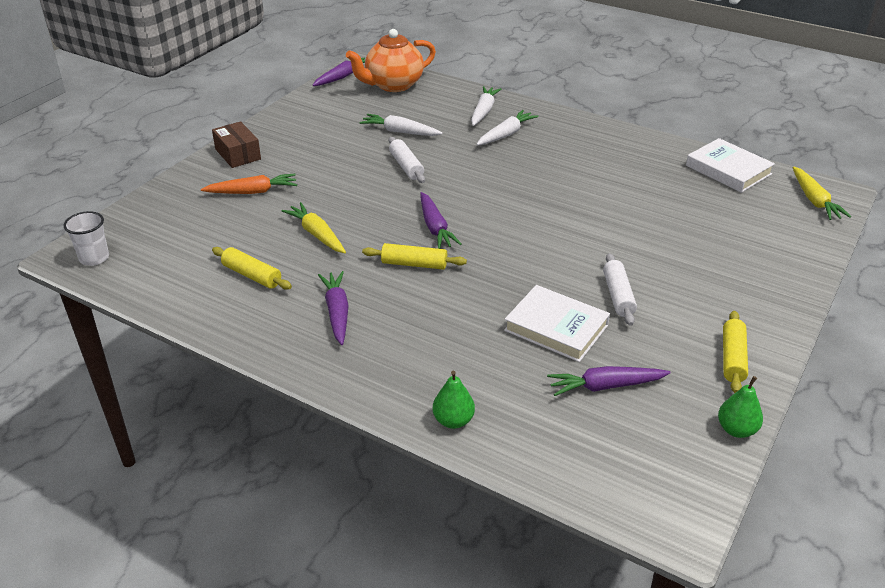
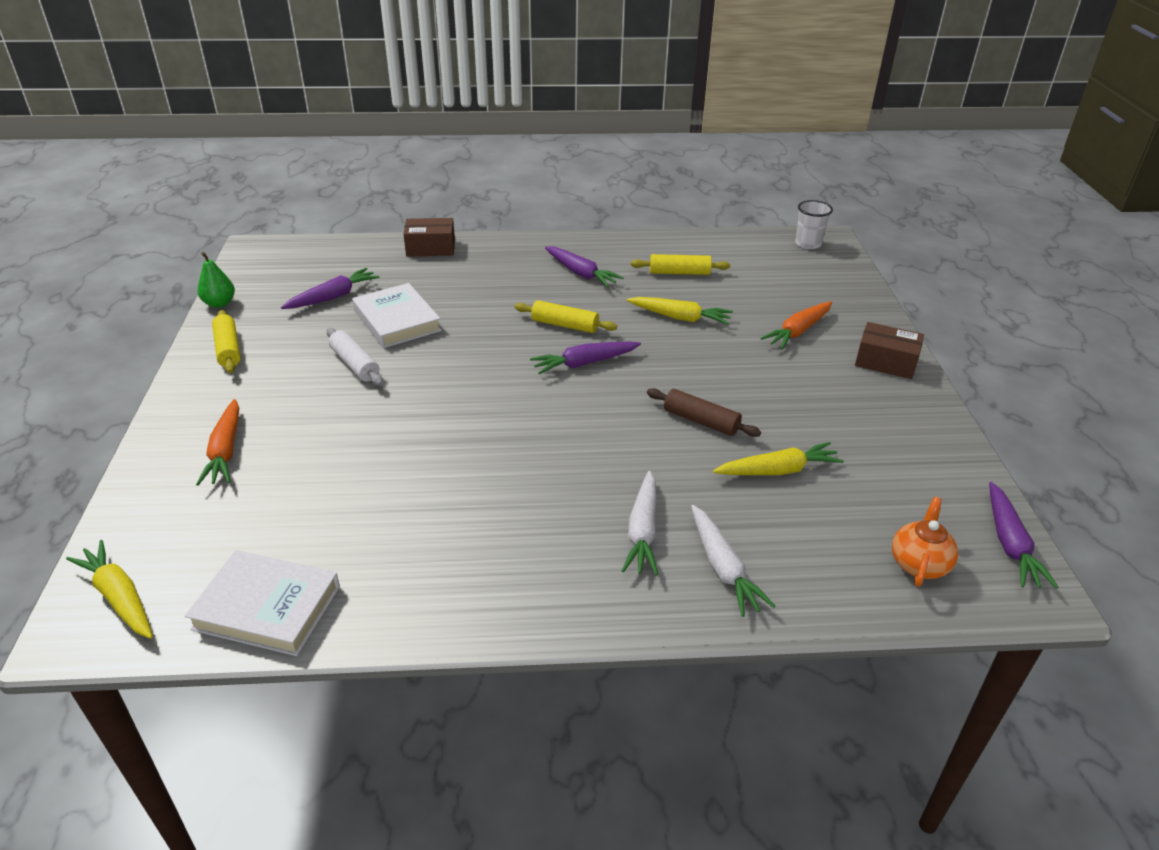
camera: 145 degrees right, 0 degrees up
orange teapot [346,29,436,92] -> orange teapot [892,497,958,587], size x0.56
white carrot [359,114,442,136] -> yellow carrot [713,442,844,475]
yellow rolling pin [362,243,467,270] -> yellow rolling pin turned 45 degrees clockwise [514,300,617,333]
white rolling pin [389,137,425,183] -> brown rolling pin [647,388,761,437]
purple carrot [420,192,462,249] -> purple carrot turned 60 degrees counterclockwise [530,341,641,374]
green pear [432,370,475,429] -> brown box [403,218,455,257]
white book [504,285,610,362] -> white book turned 60 degrees clockwise [352,283,442,348]
none -> orange carrot [196,399,239,486]

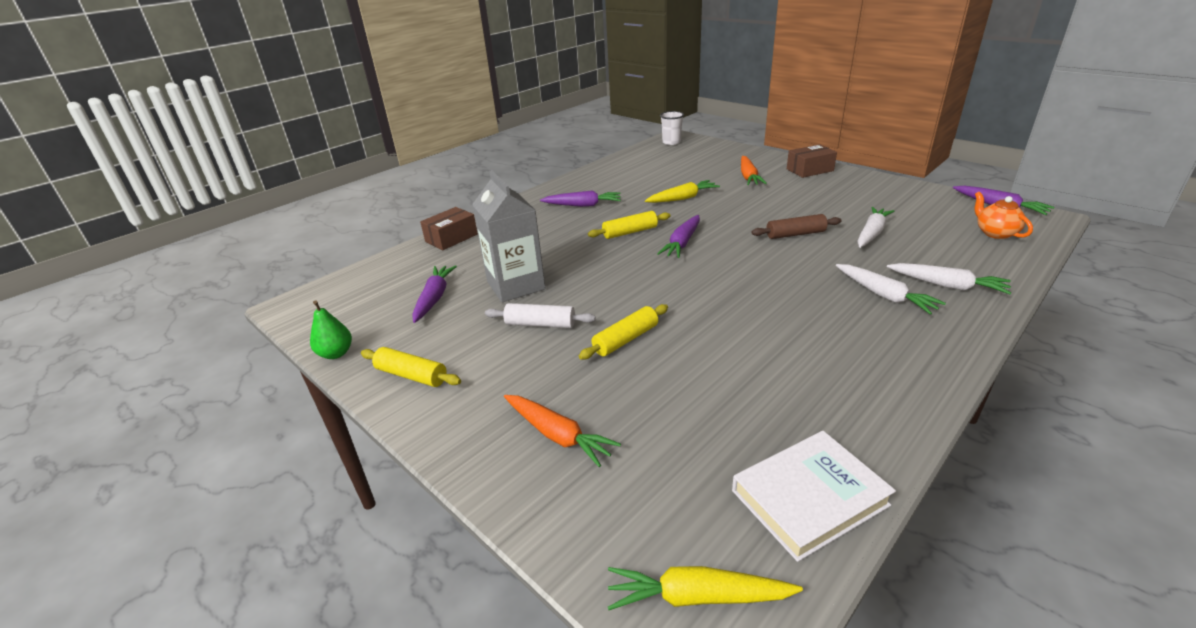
camera: 40 degrees left, 5 degrees down
white book [352,283,442,348] -> grey carton [472,170,546,302]
yellow rolling pin [631,254,730,275] -> yellow rolling pin moved to [579,304,668,360]
yellow carrot [713,442,844,475] -> white carrot [857,207,894,248]

